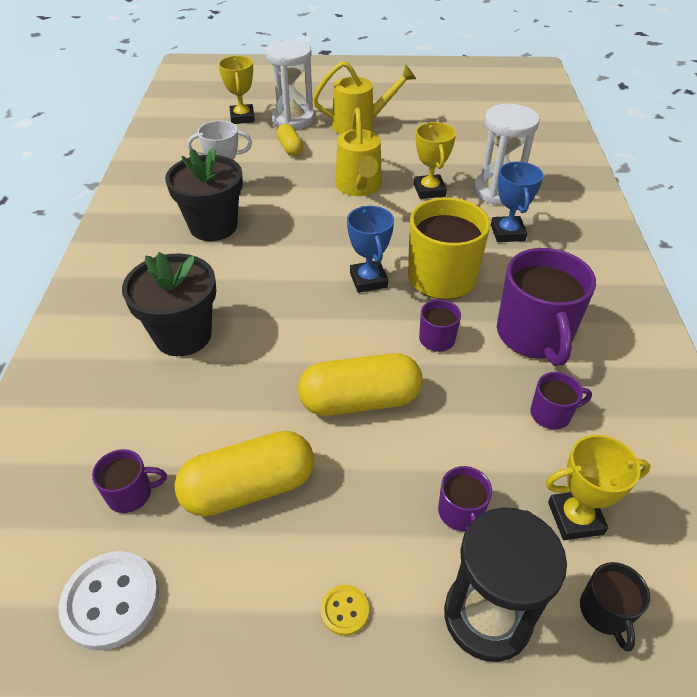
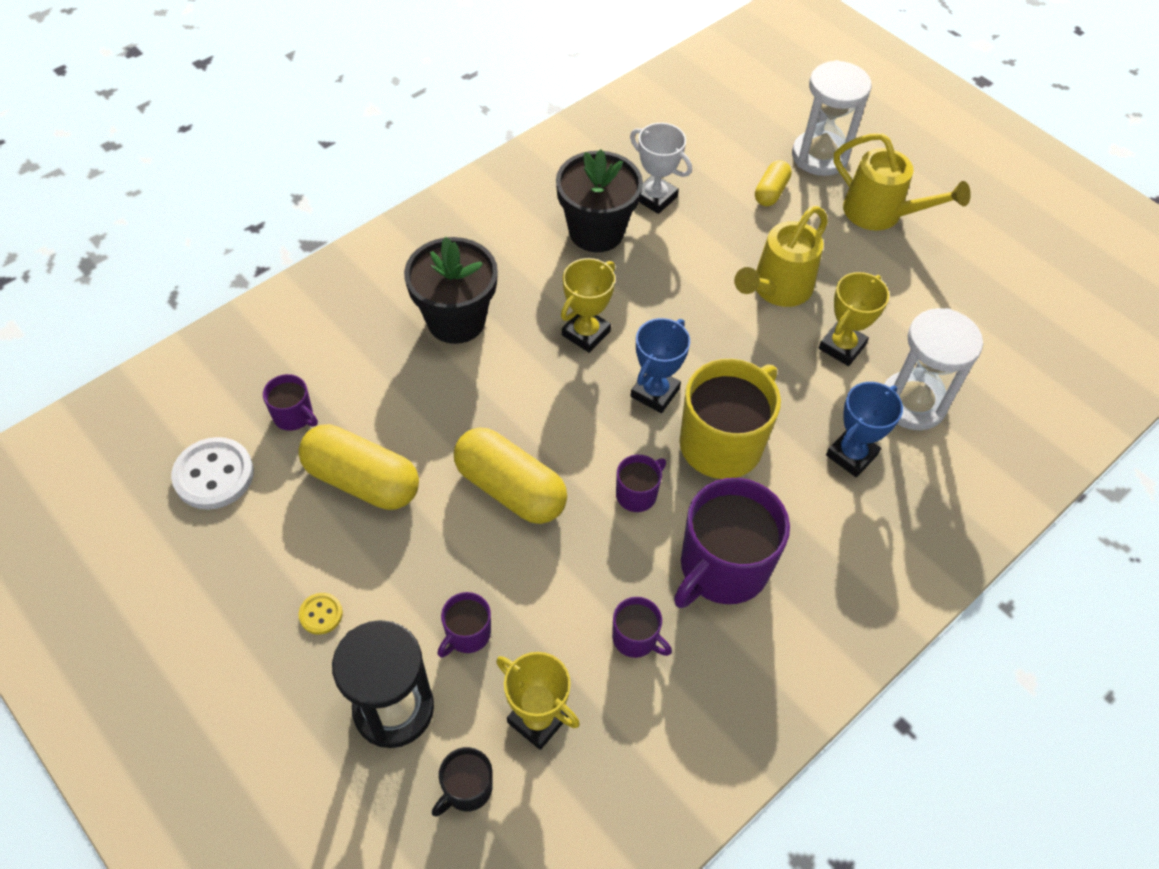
camera: 45 degrees right, 10 degrees up
yellow trophy [218,56,255,124] -> yellow trophy moved to [561,258,615,353]

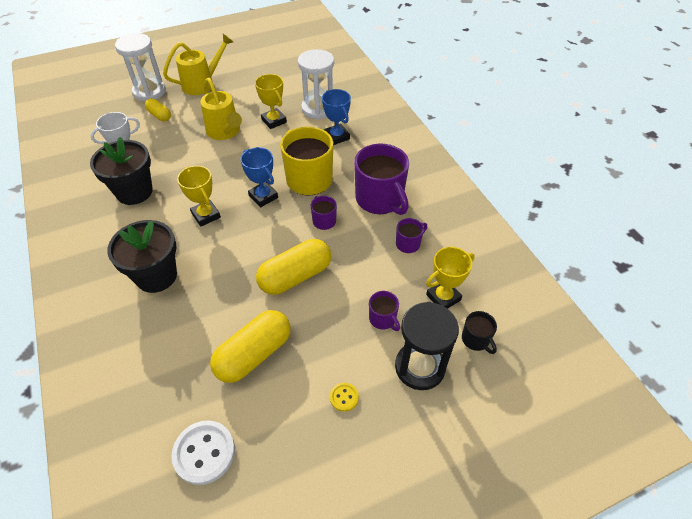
camera: 70 degrees left, 5 degrees down
purple mug [263,374,318,431] -> none

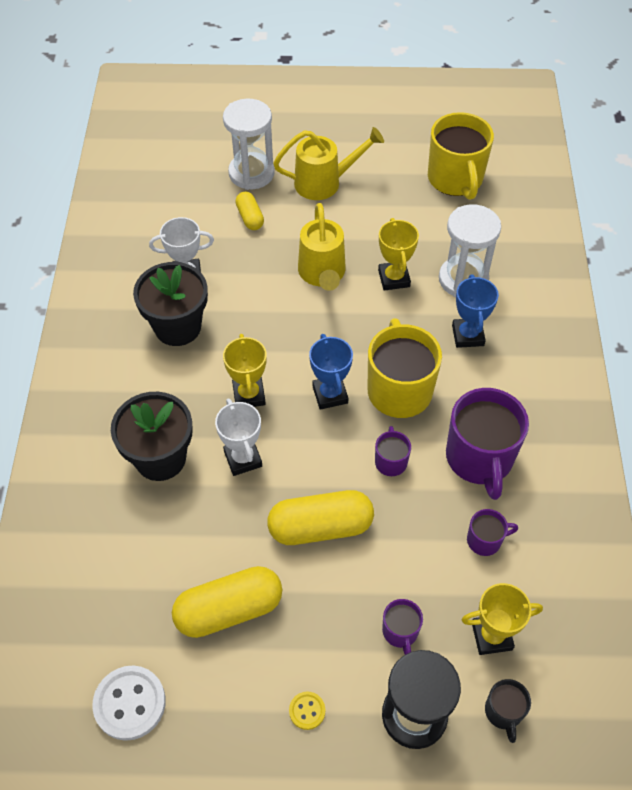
camera: 25 degrees right, 5 degrees up
none -> white trophy [215,398,262,476]
none -> yellow mug [428,112,494,200]

